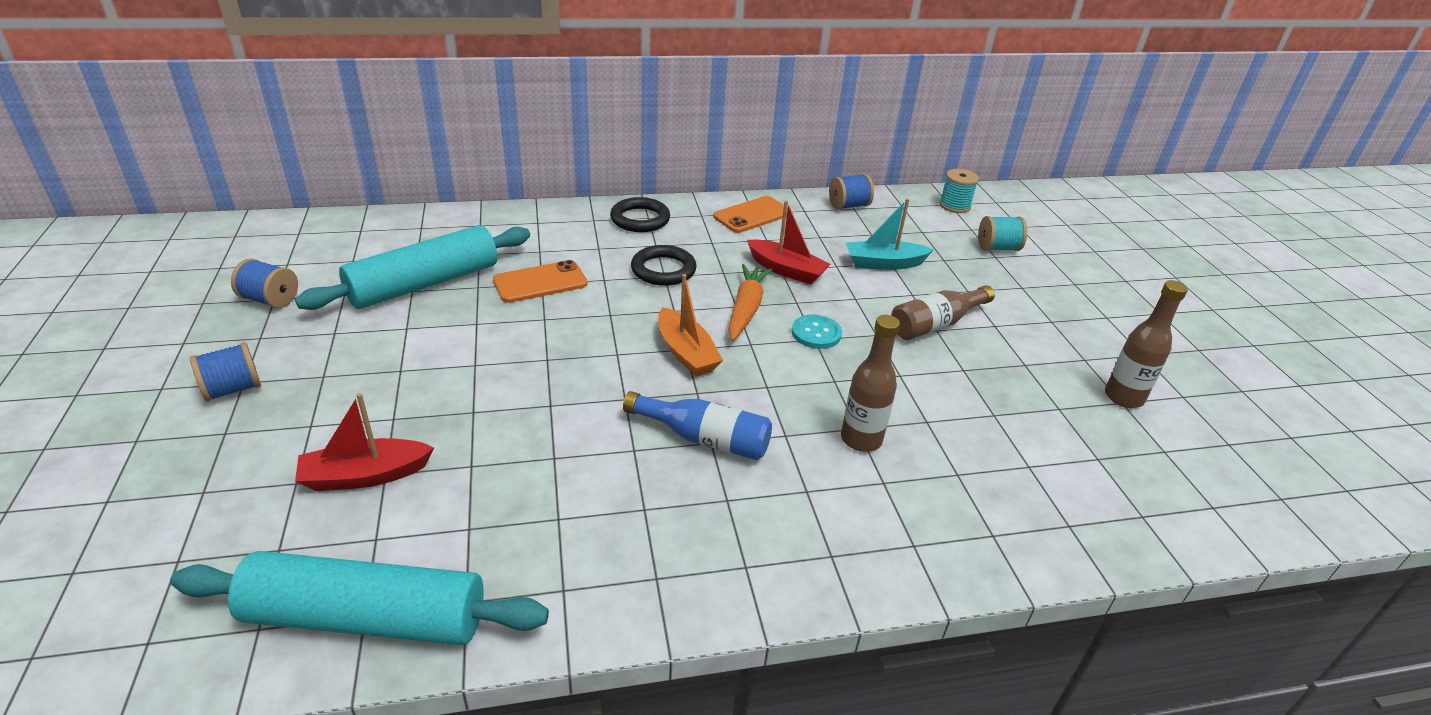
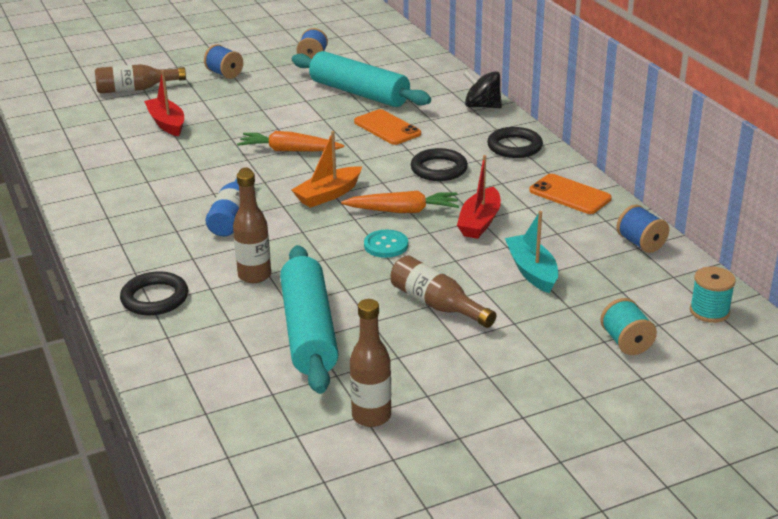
camera: 80 degrees right, 5 degrees down
turquoise rolling pin [170,551,549,645] -> turquoise rolling pin moved to [280,245,339,394]
none -> brown bottle [95,64,186,93]
none -> black ring [120,271,188,315]
none -> orange carrot [237,131,344,152]
none -> black spinning top [463,70,502,108]

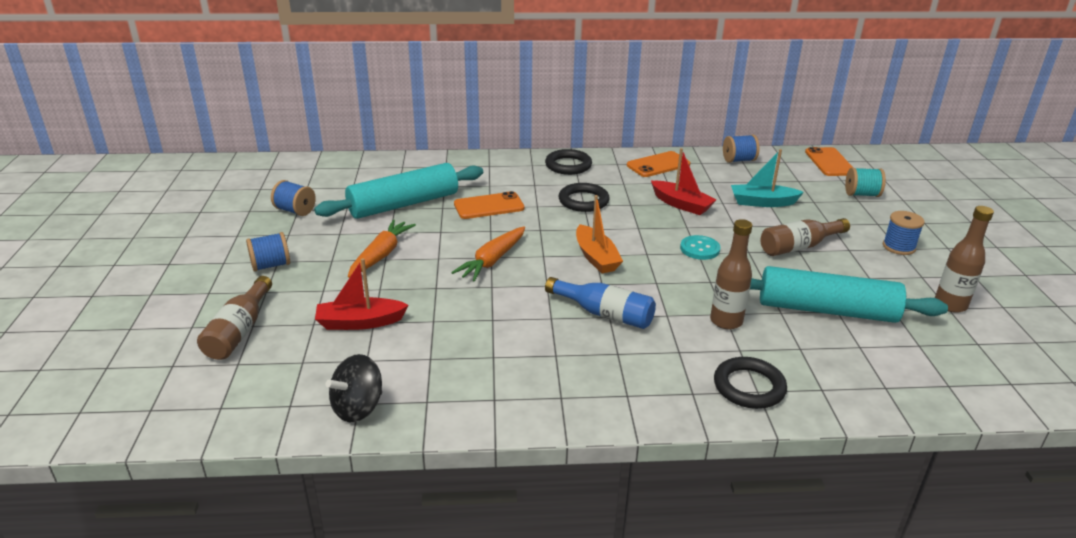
camera: 70 degrees left, 0 degrees up
orange carrot [341,191,459,213] -> orange carrot moved to [348,220,416,278]
black spinning top [463,70,502,108] -> black spinning top moved to [326,354,382,422]
turquoise spool [690,266,736,323] -> orange phone [805,147,852,176]
none -> blue spool [883,211,925,255]

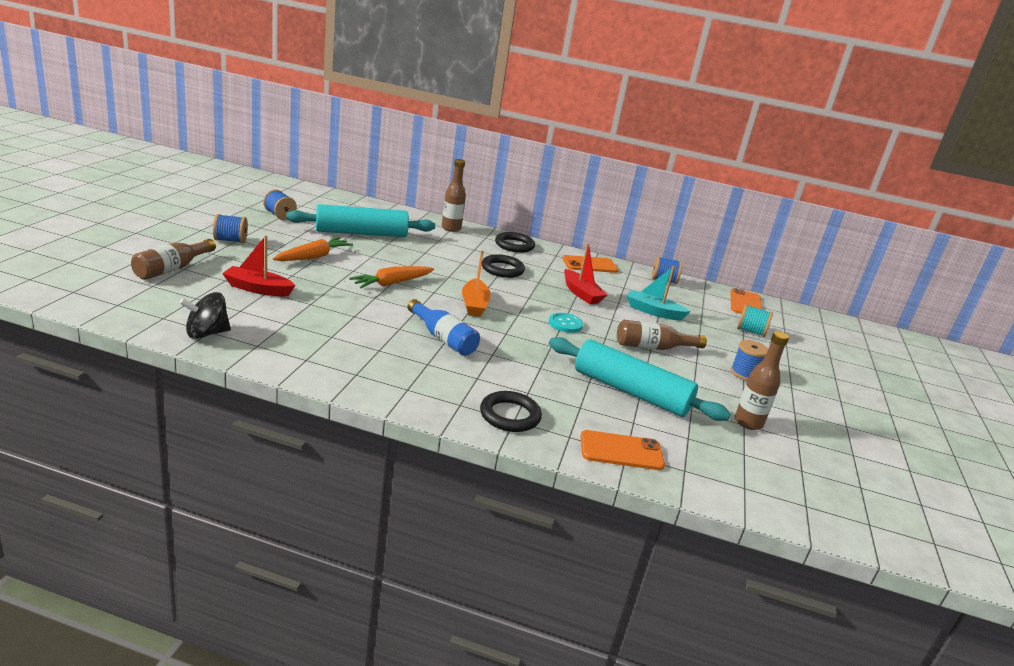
camera: 15 degrees right, 5 degrees down
orange phone [454,191,525,219] -> orange phone moved to [580,430,665,470]
brown bottle [710,219,752,330] -> brown bottle moved to [442,159,466,232]

